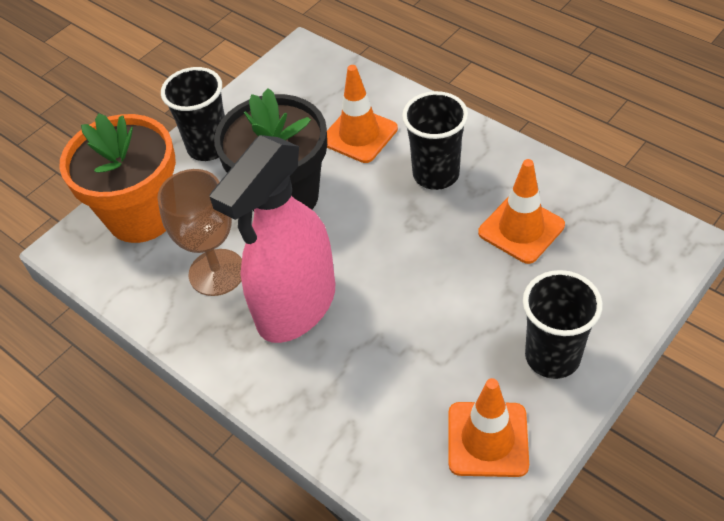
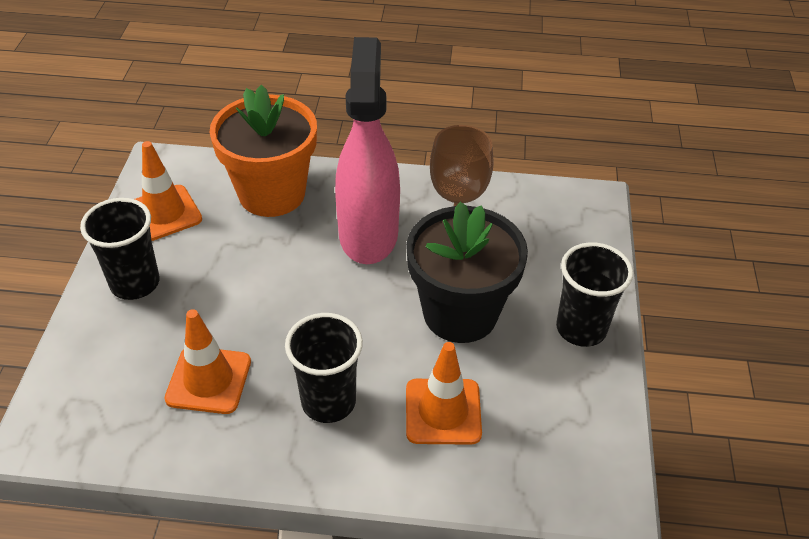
camera: 140 degrees right, 5 degrees down
orange flower pot [59,113,176,243] -> orange flower pot moved to [209,85,317,217]

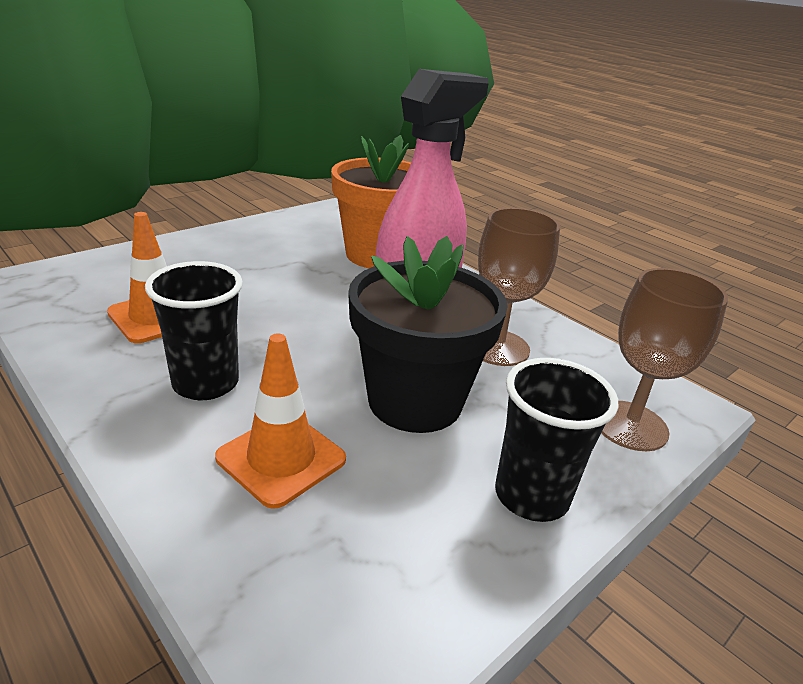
camera: 40 degrees right, 15 degrees down
black cup [80,198,160,300] -> none
orange traffic cone [135,141,202,241] -> none
none -> brown goblet [602,268,728,451]

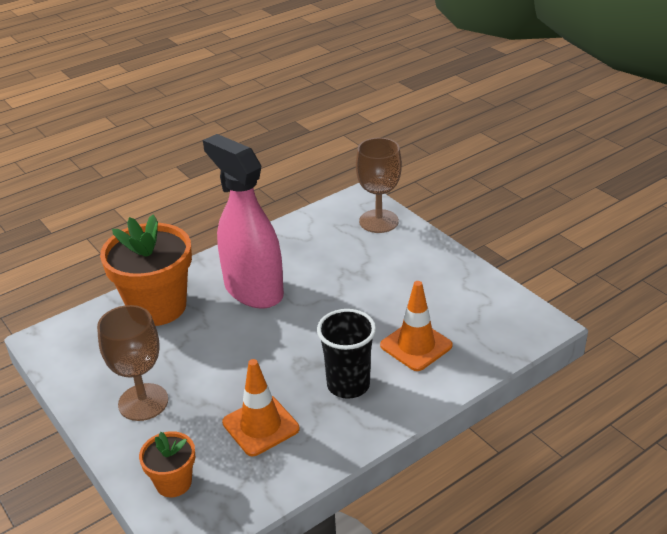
camera: 80 degrees left, 5 degrees up
black flower pot [348,236,508,433] -> none
brown goblet [478,208,560,366] -> brown goblet moved to [97,305,168,421]
black cup [495,358,618,522] -> none
none -> orange flower pot [139,431,195,497]

